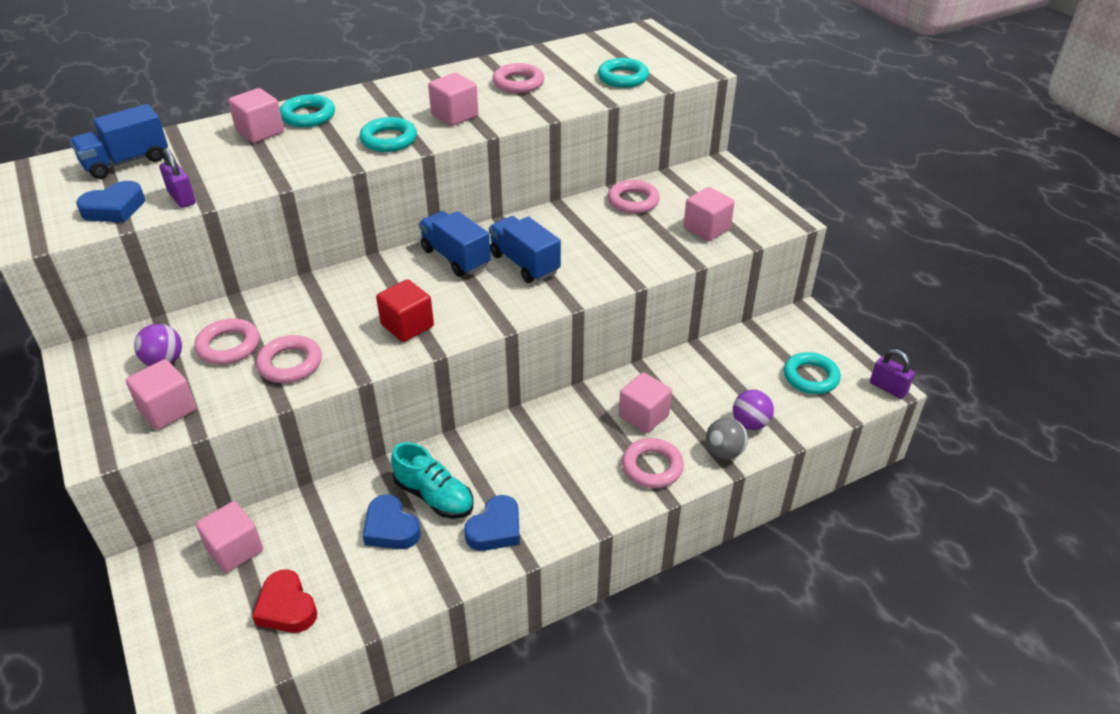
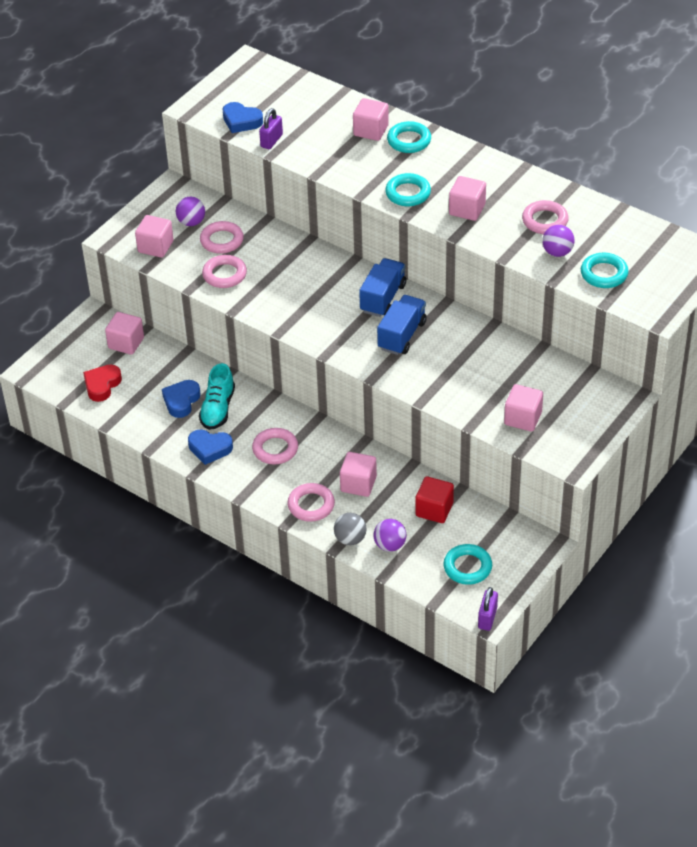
camera: 65 degrees right, 5 degrees up
blue truck [70,104,168,179] -> none
red cube [376,279,434,342] -> red cube moved to [415,476,454,523]
pink ring [608,180,660,214] -> pink ring moved to [252,428,298,464]
none -> purple ball [542,225,575,257]

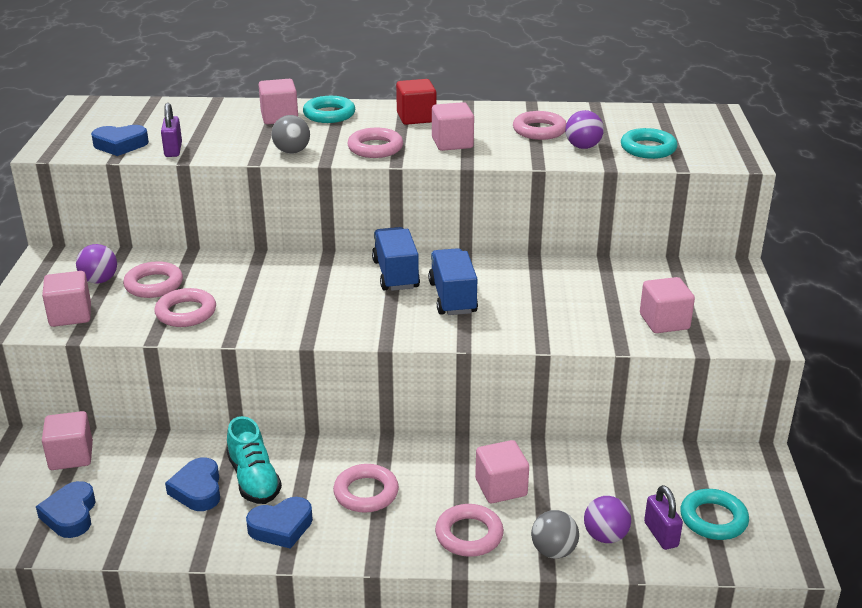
camera: 35 degrees left, 15 degrees down
red heart [83,365,122,402] -> blue heart [36,481,96,538]
turquoise ring [385,173,431,206] -> pink ring [347,128,403,158]
red cube [415,476,454,523] -> red cube moved to [396,79,436,125]
purple padlock [478,587,498,631] -> purple padlock moved to [644,485,683,550]
none -> grey ball [271,115,310,154]

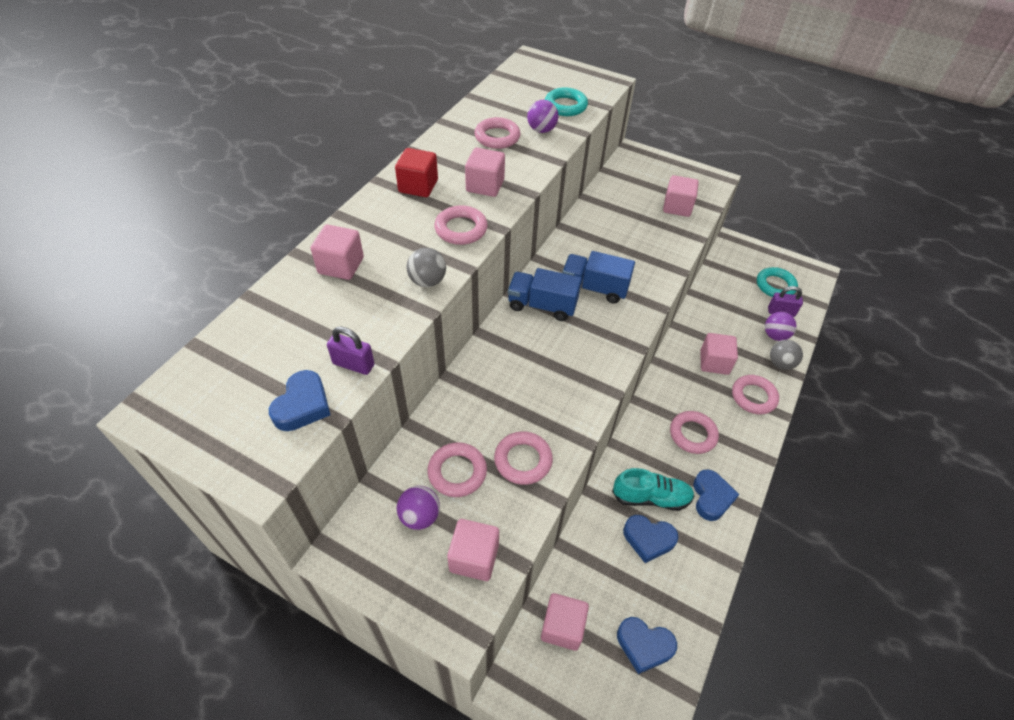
camera: 65 degrees left, 20 degrees up
turquoise ring [303,96,355,123] -> none

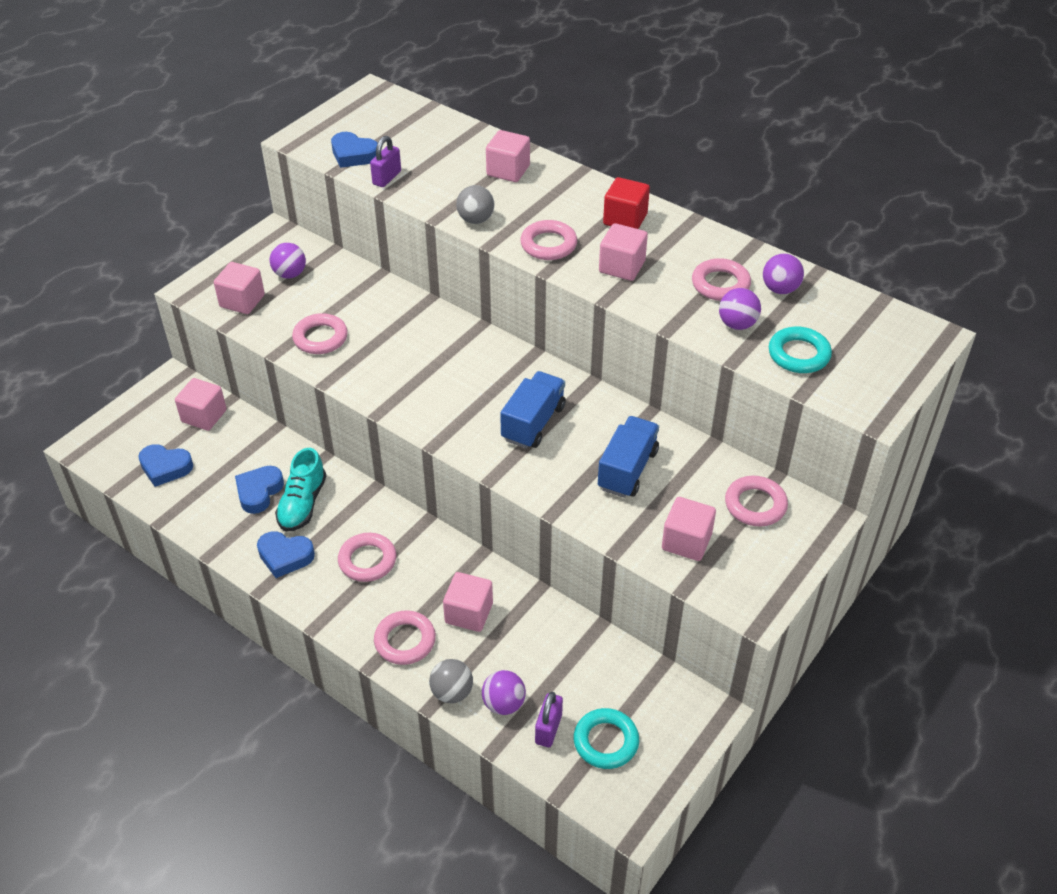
camera: 100 degrees right, 5 degrees down
pink ring [427,442,487,497] -> pink ring moved to [725,476,788,527]
blue truck [508,268,582,321] -> blue truck moved to [598,416,659,498]
blue heart [617,617,677,674] -> blue heart turned 105 degrees counterclockwise [138,444,193,487]
none -> purple ball [763,253,804,294]

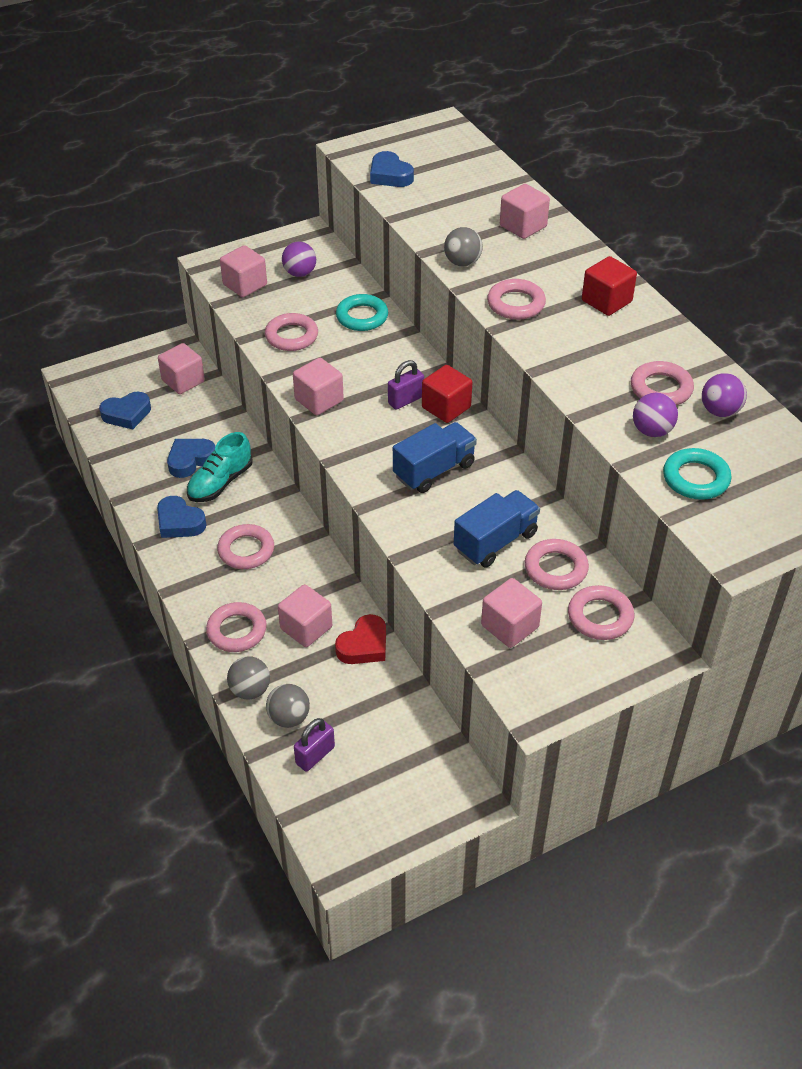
camera: 25 degrees right, 0 degrees up
blue heart [138,444,193,487] -> blue heart turned 60 degrees counterclockwise [99,392,151,430]
purple padlock [370,136,401,187] -> purple padlock moved to [388,360,424,410]
purple ball [482,670,526,715] -> grey ball [266,684,310,728]
turquoise ring [574,708,639,769] -> turquoise ring moved to [336,294,388,331]
pink cube [599,223,648,281] -> pink cube moved to [293,358,344,415]
none -> red heart [335,614,386,664]
none -> red cube [422,365,472,423]
none -> pink ring [525,539,589,590]

